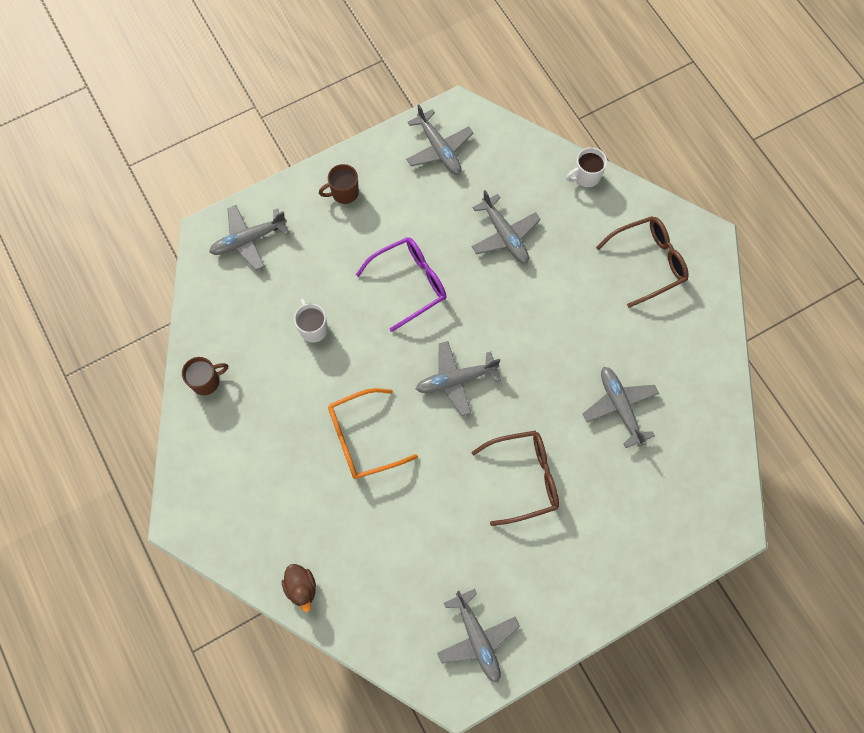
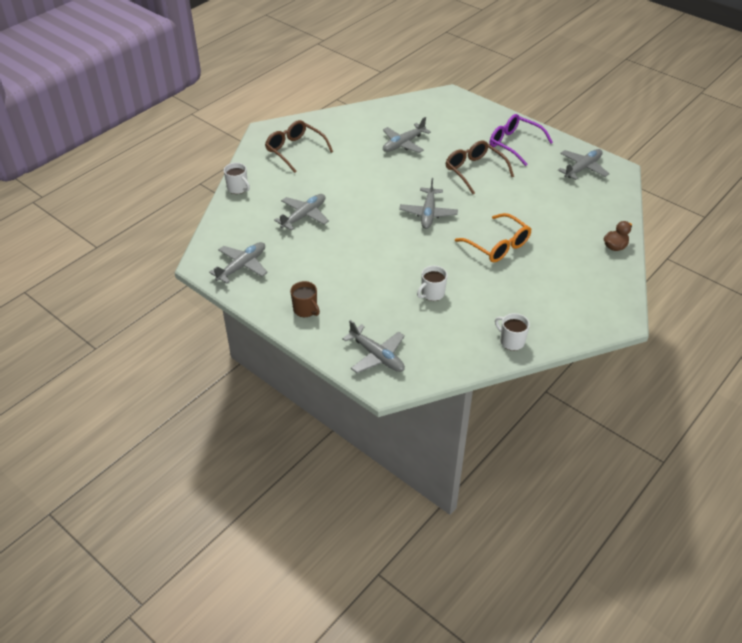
camera: 110 degrees left, 25 degrees down
brown mug [182,357,228,395] -> white mug [495,313,530,351]
purple glasses [356,237,447,332] -> purple glasses moved to [490,114,553,166]
grey plane [416,341,501,416] -> grey plane turned 45 degrees clockwise [399,178,458,229]

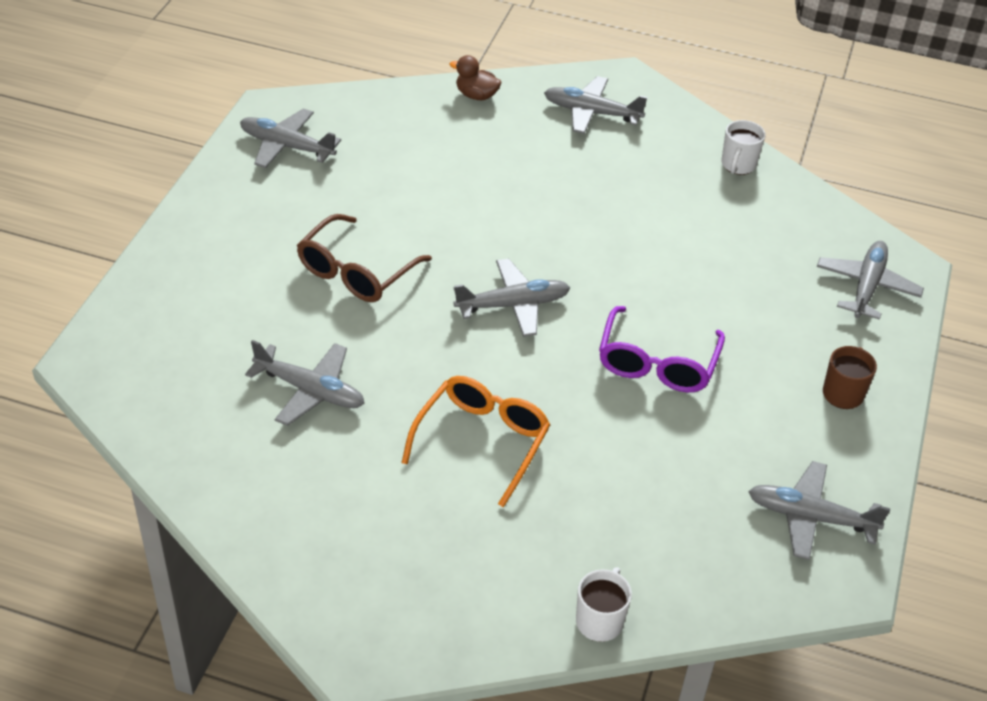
camera: 115 degrees left, 0 degrees up
brown glasses [265,120,333,173] -> none
grey plane [274,194,329,231] -> grey plane moved to [544,76,647,134]
white mug [417,266,448,301] -> none
orange glasses [455,213,531,262] -> orange glasses moved to [401,376,550,507]
purple glasses [490,114,553,166] -> purple glasses moved to [599,306,725,392]

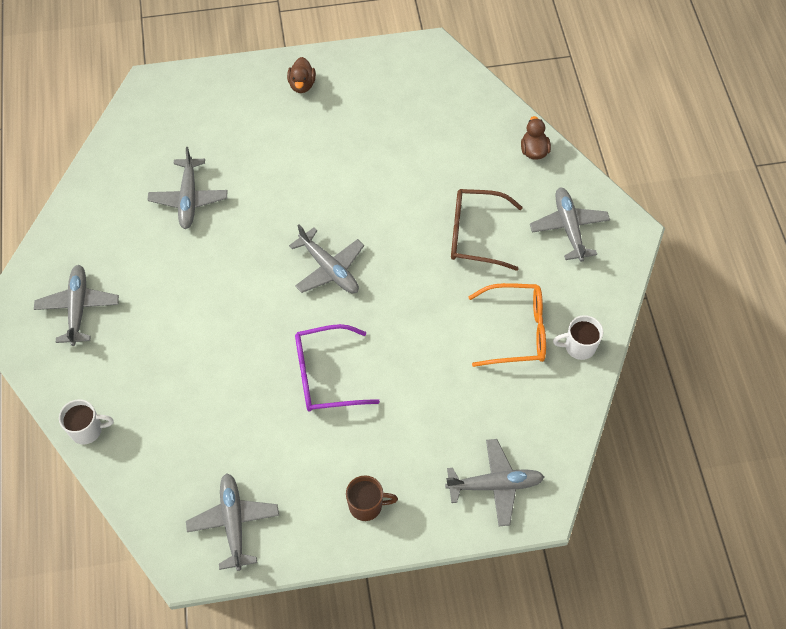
camera: 65 degrees right, 15 degrees up
grey plane [240,108,341,168] -> grey plane moved to [34,265,119,346]
brown glasses [297,214,432,302] -> brown glasses moved to [451,189,523,271]
orange glasses [401,376,550,507] -> orange glasses moved to [468,283,546,367]
none -> brown duck [287,57,316,93]

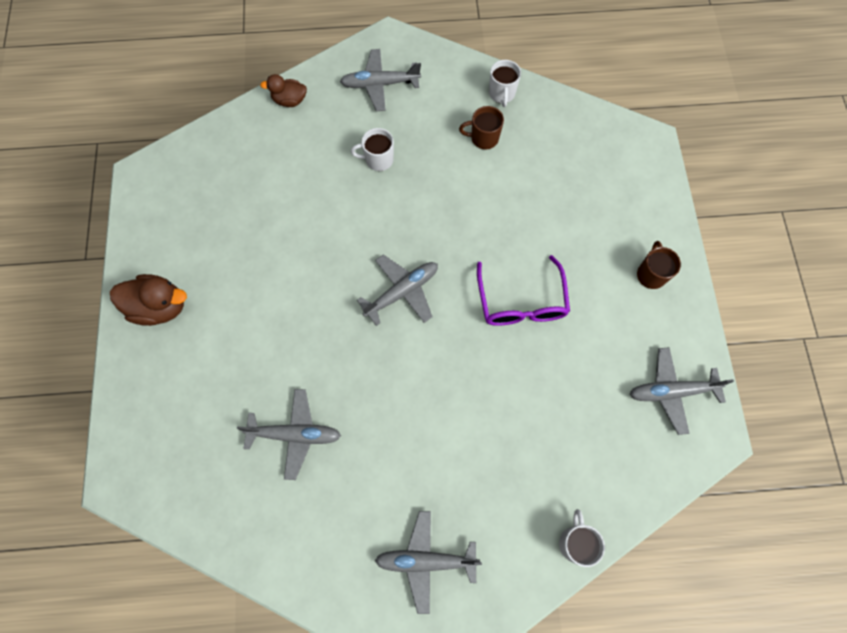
camera: 85 degrees left, 10 degrees up
brown duck [287,57,316,93] -> brown duck [110,274,187,326], size x1.59
grey plane [445,439,544,526] -> none
brown glasses [451,189,523,271] -> white mug [351,128,394,171]
orange glasses [468,283,546,367] -> brown mug [459,106,504,150]

